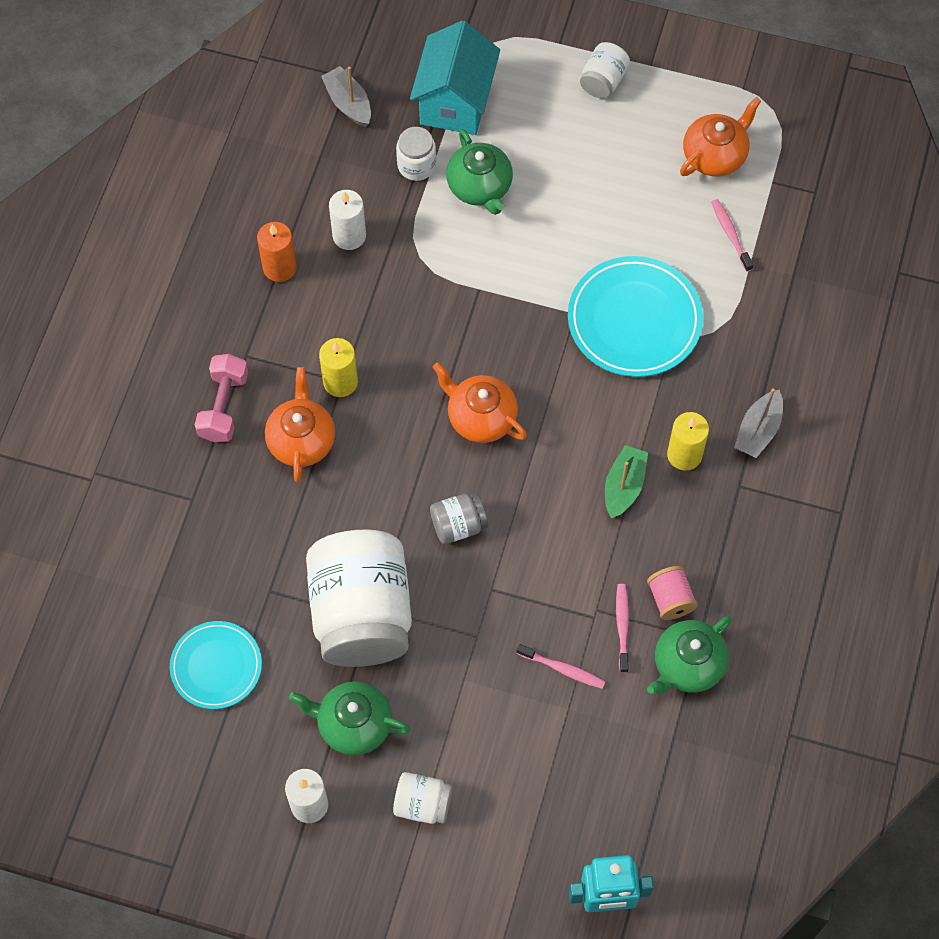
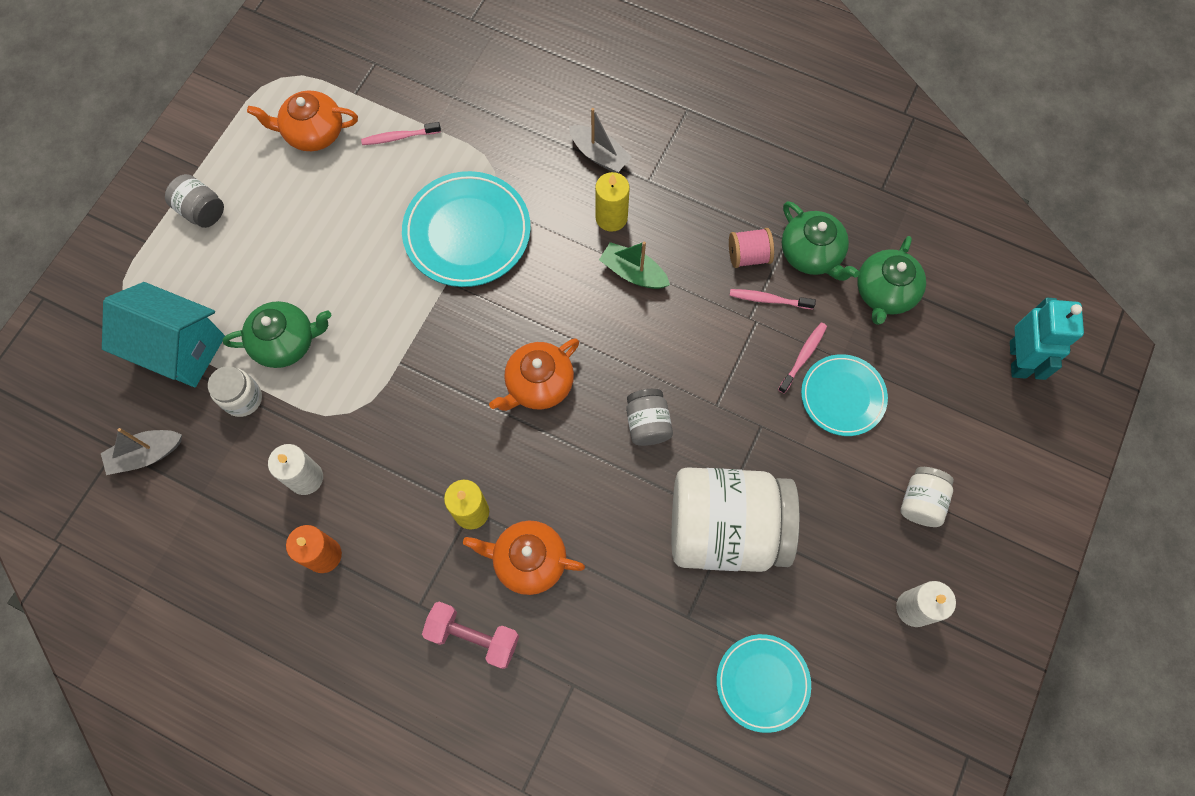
camera: 80 degrees left, 5 degrees up
green teapot [289,681,410,755] -> green teapot moved to [857,236,926,325]
white jar [580,42,630,99] -> grey jar [165,174,224,228]
orange teapot [680,97,761,176] -> orange teapot turned 60 degrees counterclockwise [247,90,358,151]
none -> turquoise plate [801,354,888,436]

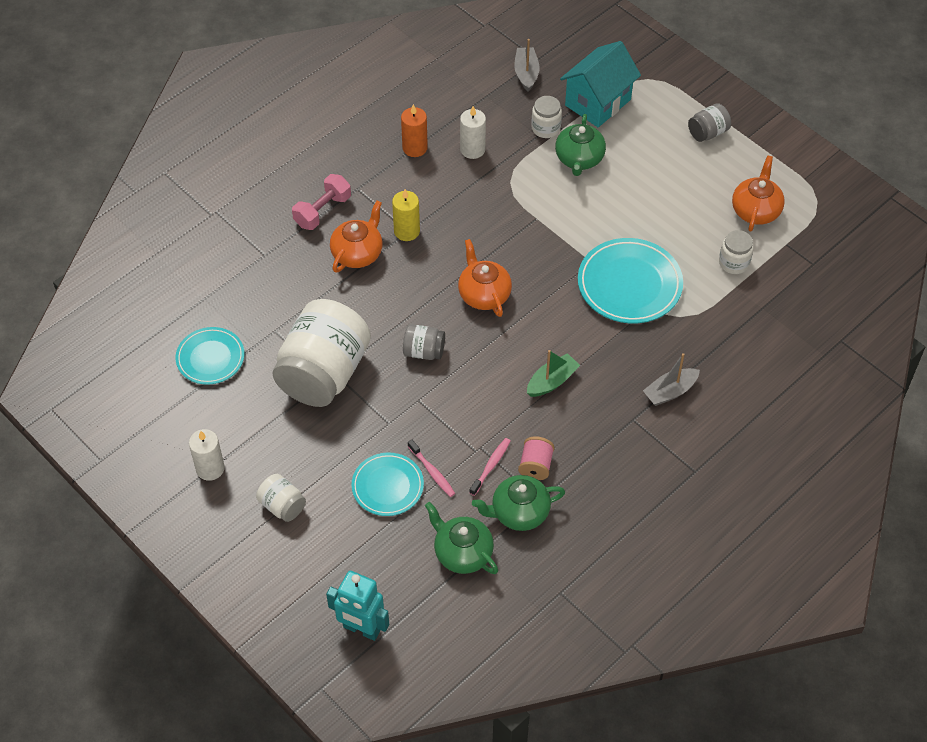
camera: 110 degrees right, 15 degrees down
pink toothbrush [361,122,441,145] -> white jar [719,230,754,274]
yellow candle [595,172,630,232] -> none

